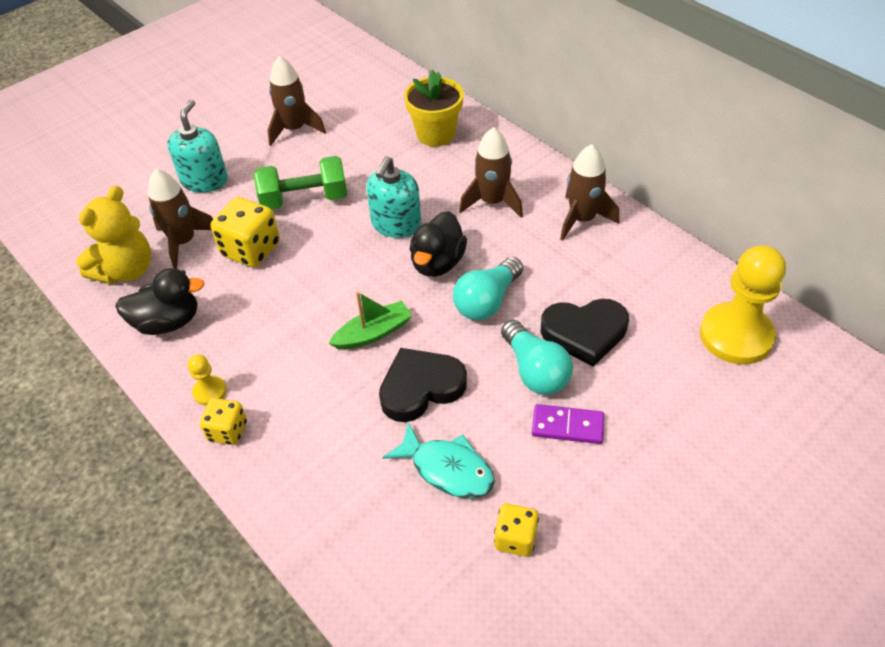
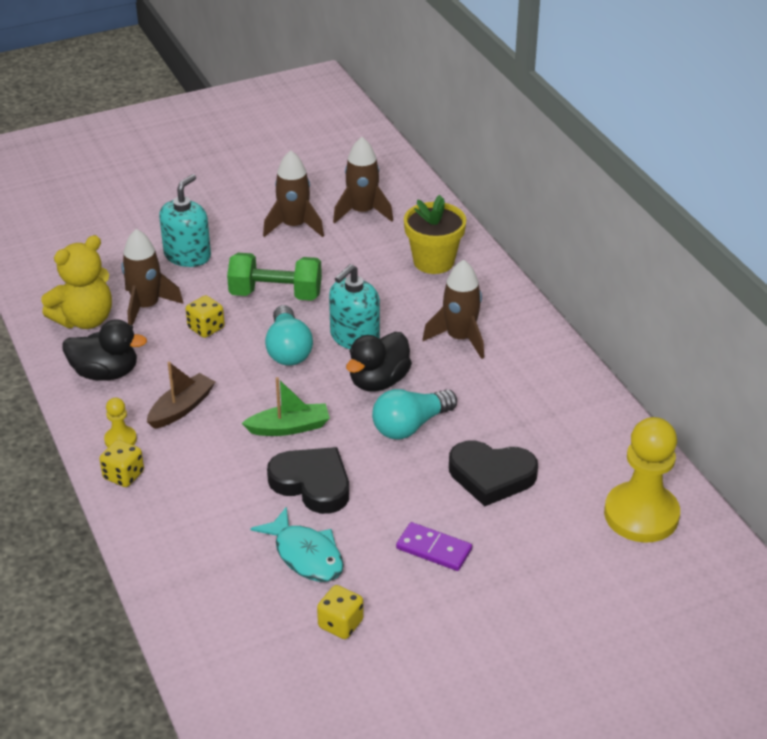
camera: 15 degrees right, 10 degrees down
yellow dice [211,197,280,267] -> yellow dice [186,295,225,338], size x0.60
black heart [379,348,467,422] -> black heart turned 45 degrees clockwise [267,447,349,514]
turquoise light bulb [501,320,573,395] -> turquoise light bulb moved to [265,305,313,366]
brown rocket [560,144,619,241] -> brown rocket moved to [333,137,393,224]
none -> brown boat [147,362,215,429]

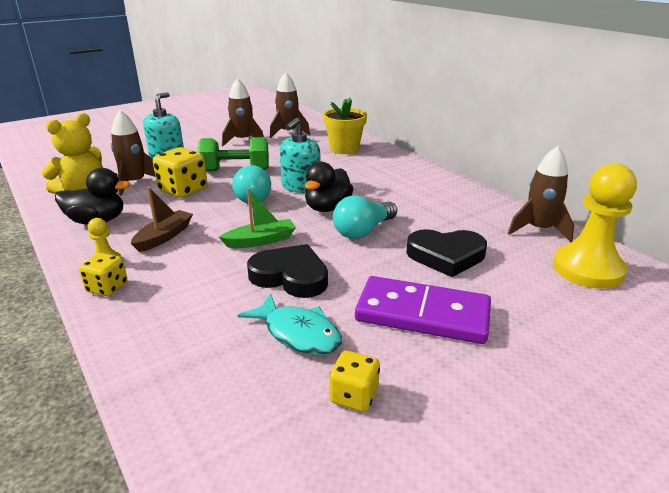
camera: 10 degrees left, 10 degrees down
yellow dice [186,295,225,338] -> yellow dice [153,147,207,198], size x1.66
purple domino [396,522,472,571] -> purple domino [355,276,491,344], size x1.85
brown rocket [423,259,484,359] -> brown rocket moved to [508,146,574,242]

